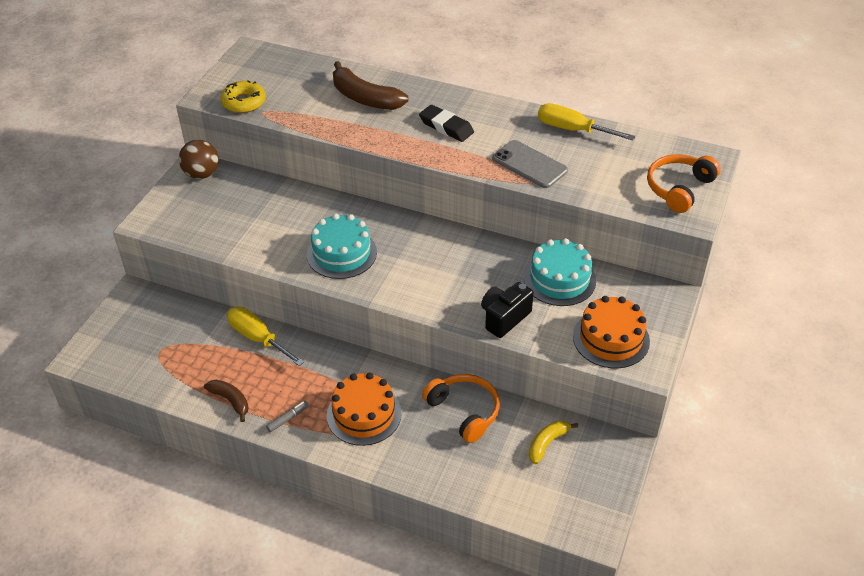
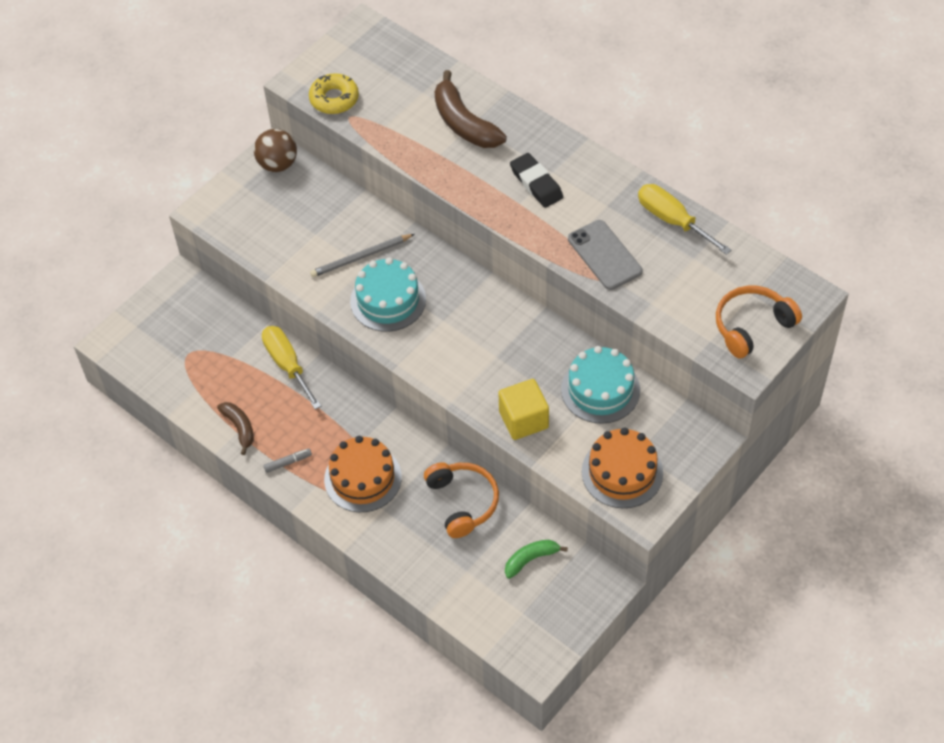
camera: 20 degrees right, 10 degrees up
black camera [481,282,534,338] -> yellow cube [498,379,549,440]
yellow banana [529,421,578,464] -> green banana [505,540,568,579]
none -> grey pencil [310,234,414,277]

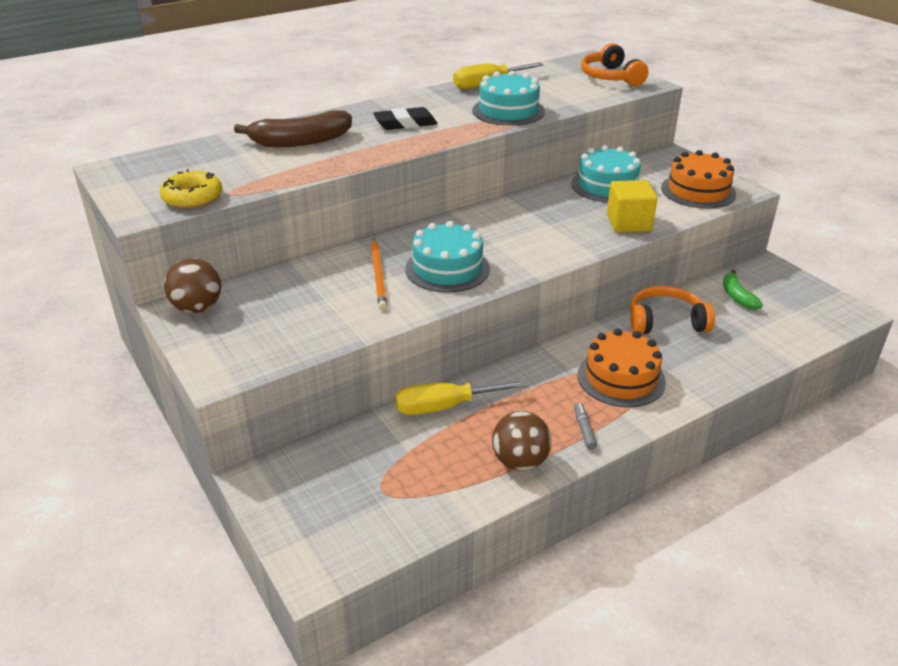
camera: 75 degrees left, 20 degrees down
brown banana [217,402,254,455] -> brown ball [492,411,552,471]
grey pencil [310,234,414,277] -> orange pencil [371,238,387,310]
grey phone [568,220,642,290] -> turquoise cake [472,71,545,126]

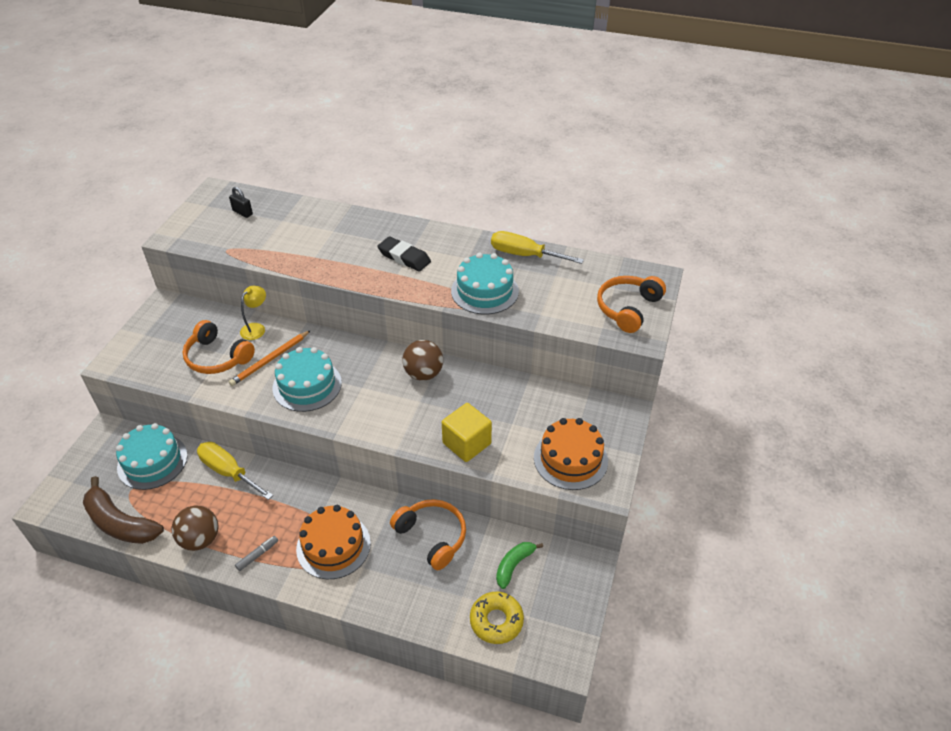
camera: 50 degrees right, 10 degrees up
yellow donut [160,169,222,209] -> yellow donut moved to [470,592,524,644]
brown ball [164,258,221,313] -> brown ball moved to [402,340,443,381]
brown banana [234,110,352,147] -> brown banana moved to [83,476,164,544]
turquoise cake [571,145,641,203] -> turquoise cake moved to [116,423,187,490]
none -> orange headphones [182,320,255,374]
none -> black padlock [229,187,253,218]
none -> yellow lamp [240,286,266,340]

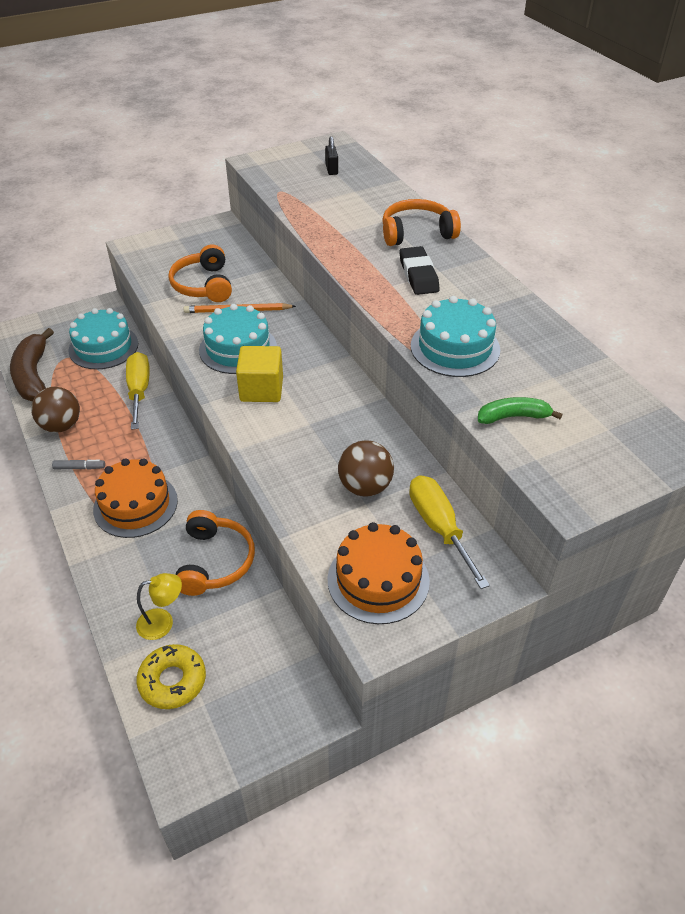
camera: 45 degrees right, 0 degrees up
yellow lamp [240,286,266,340] -> yellow lamp moved to [136,573,182,640]
brown ball [402,340,443,381] -> brown ball moved to [338,440,394,497]
yellow cube [442,403,492,462] -> yellow cube moved to [236,346,283,402]
yellow screwdriver [491,231,584,264] -> yellow screwdriver moved to [409,475,490,589]
green banana [496,542,543,589] -> green banana moved to [478,397,562,424]
orange headphones [597,276,666,333] -> orange headphones moved to [382,199,461,246]

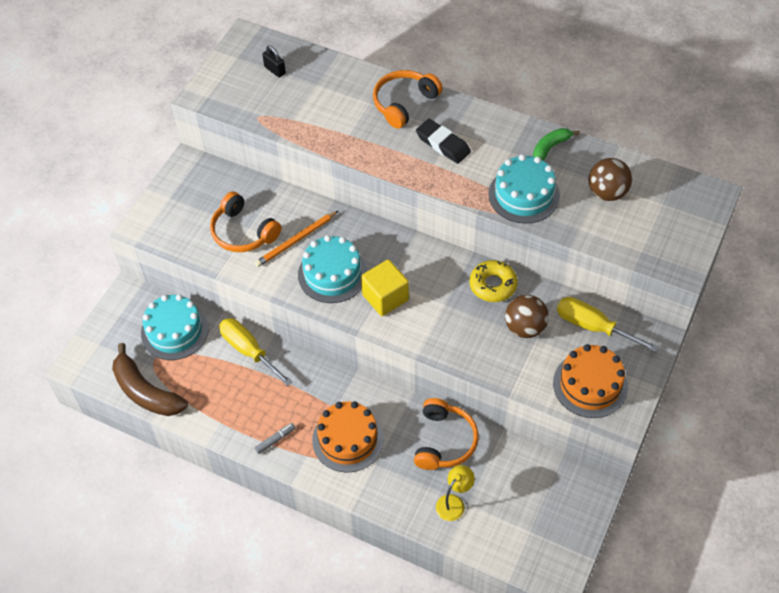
camera: 35 degrees left, 10 degrees up
brown ball [31,387,80,433] -> brown ball moved to [588,158,632,201]
yellow donut [136,644,206,709] -> yellow donut moved to [469,260,518,302]
orange headphones [176,510,255,596] -> orange headphones turned 45 degrees clockwise [414,398,478,470]
green banana [478,397,562,424] -> green banana moved to [533,128,580,160]

